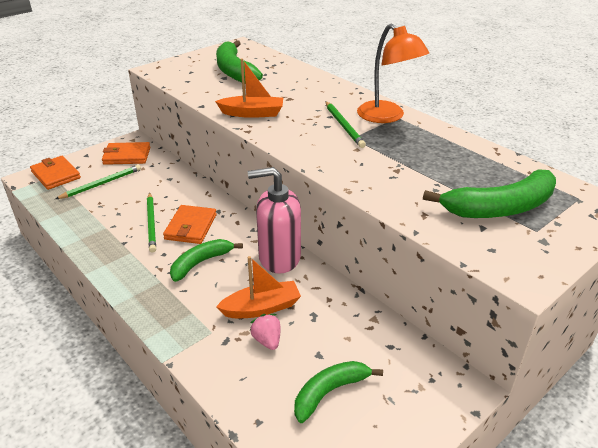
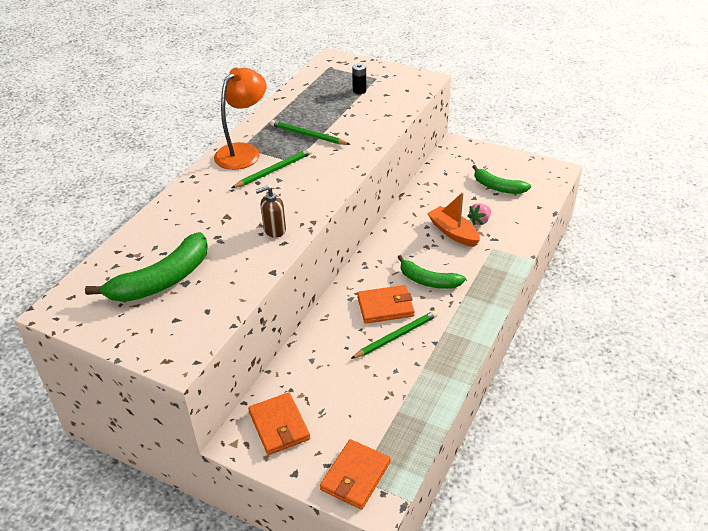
camera: 110 degrees left, 5 degrees up
green pencil [56,165,141,199] -> green pencil moved to [270,120,351,145]
orange boat [215,59,283,118] -> brown soap dispenser [256,185,286,238]
pink soap dispenser [248,167,301,274] -> none
green banana [423,169,556,218] -> black battery [352,63,366,94]

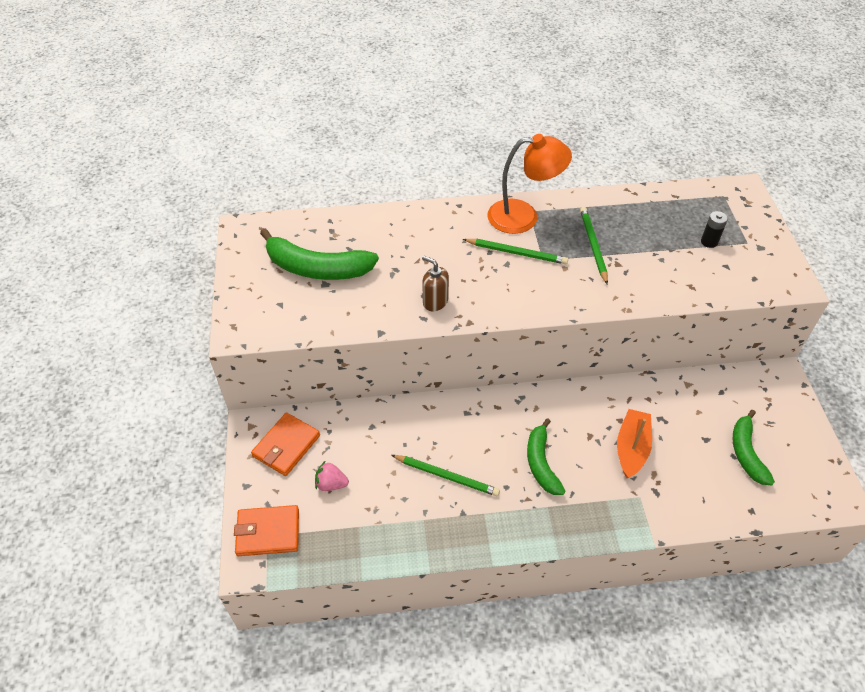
camera: 55 degrees right, 10 degrees up
orange wallet [357,285,415,324] -> none
pink strawberry [467,203,491,225] -> pink strawberry moved to [315,460,349,491]

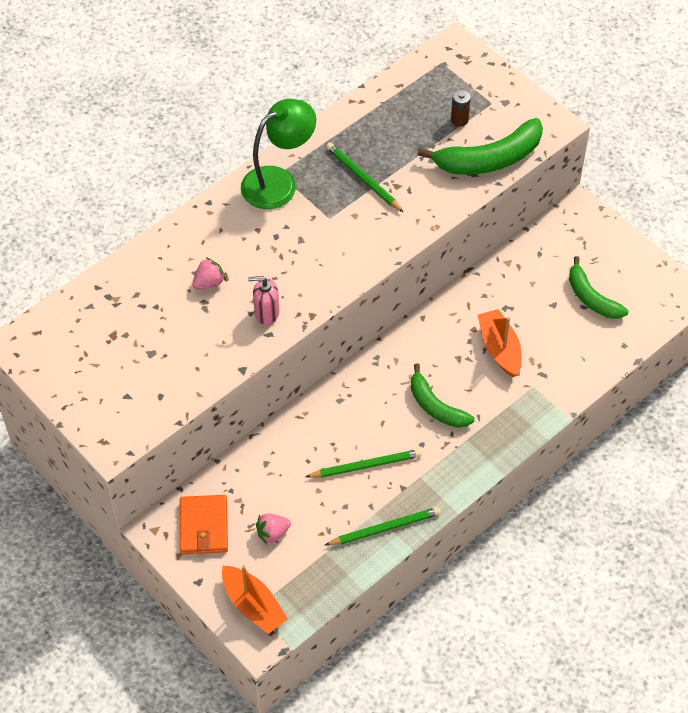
camera: 35 degrees left, 5 degrees up
orange wallet [234,505,299,556] -> orange boat [222,565,288,634]
green banana [260,229,379,280] -> green banana moved to [418,118,543,175]
brown soap dispenser [422,256,449,311] -> pink soap dispenser [248,276,279,325]
green pencil [463,239,568,264] -> green pencil moved to [325,507,441,545]
orange lamp [487,134,572,234] -> green lamp [241,99,316,209]
black battery [701,211,728,248] -> brown battery [451,90,471,127]
none -> pink strawberry [192,257,226,290]

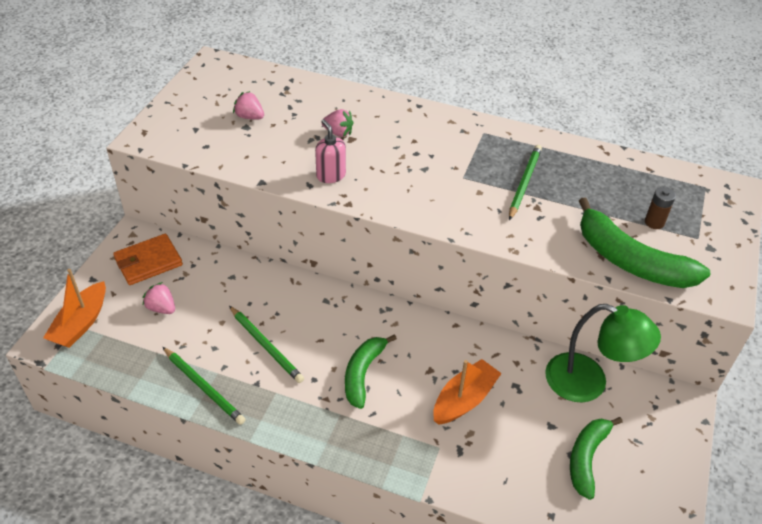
camera: 60 degrees right, 10 degrees down
green lamp [241,99,316,209] -> green lamp moved to [545,304,661,402]
none -> pink strawberry [233,91,264,120]

